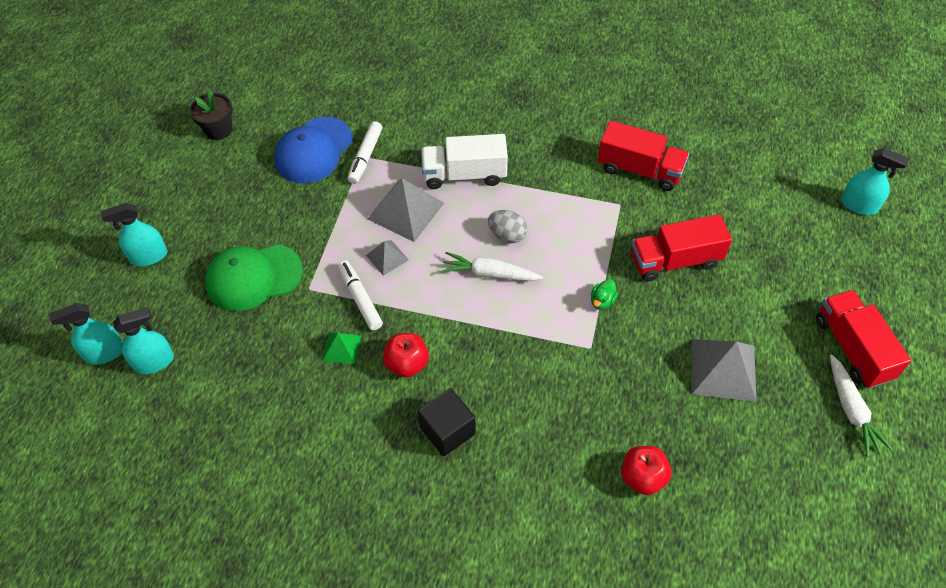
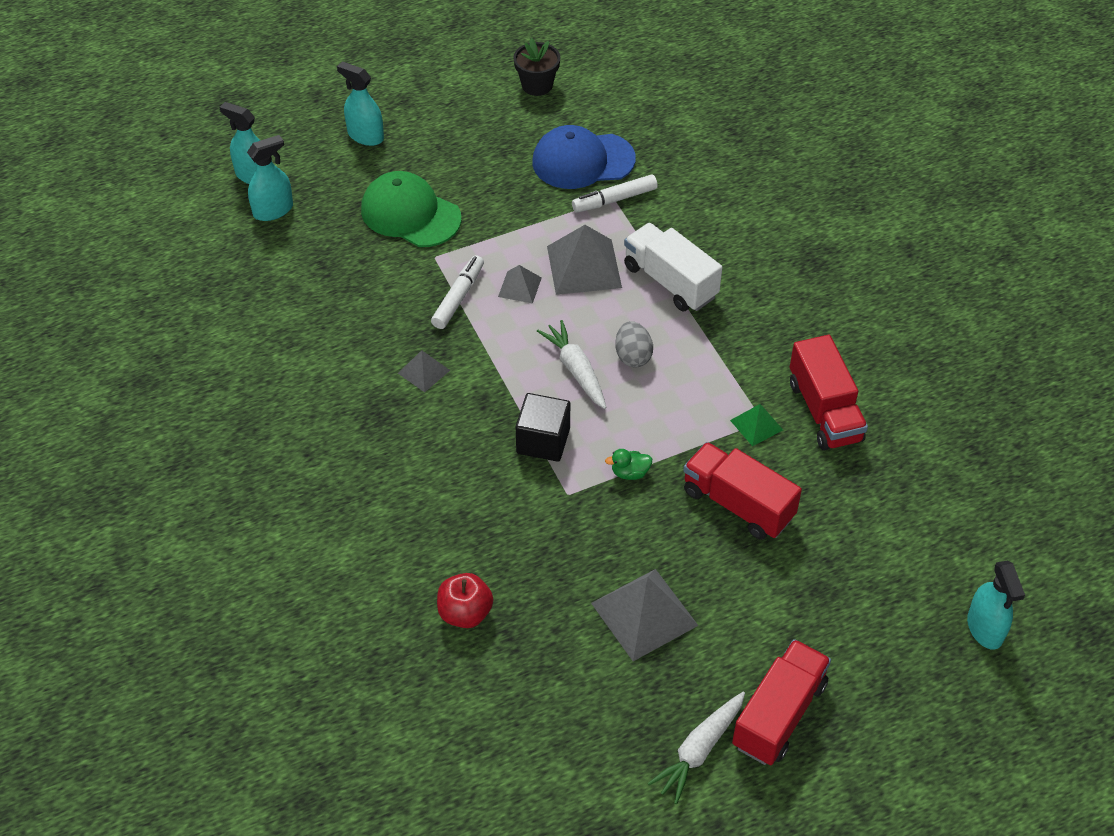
camera: 50 degrees right, 5 degrees down
turquoise spray bottle [113,307,174,374] -> turquoise spray bottle turned 60 degrees counterclockwise [247,135,293,221]
green pyramid [323,332,361,364] -> green pyramid moved to [730,404,783,446]
red apple [383,333,429,377] -> grey pyramid [398,350,450,392]
black cube [418,388,476,456] -> black cube moved to [515,393,570,462]

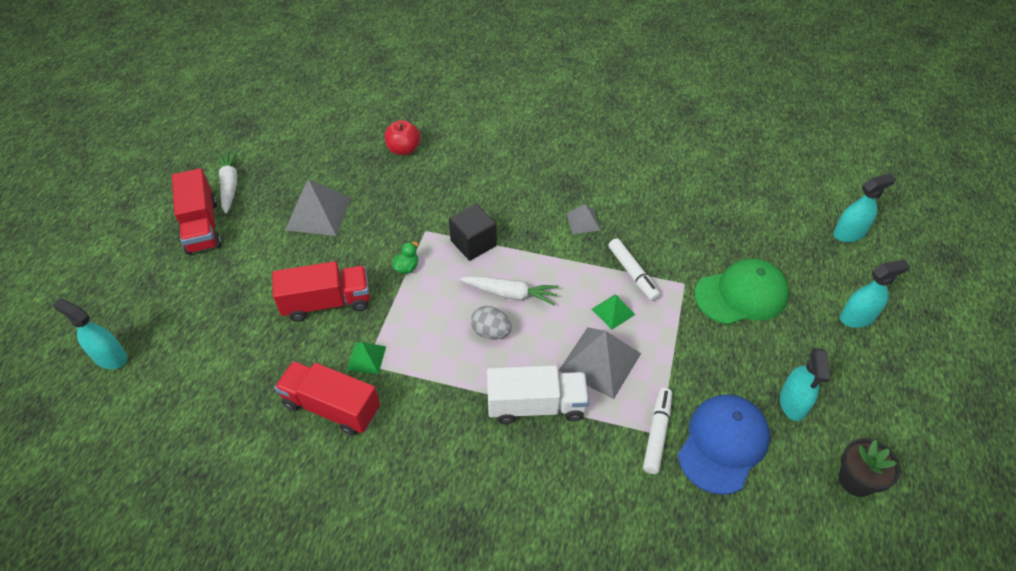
camera: 130 degrees right, 0 degrees up
turquoise spray bottle [247,135,293,221] -> turquoise spray bottle moved to [780,348,830,421]
grey pyramid [498,265,542,304] -> green pyramid [592,295,635,330]

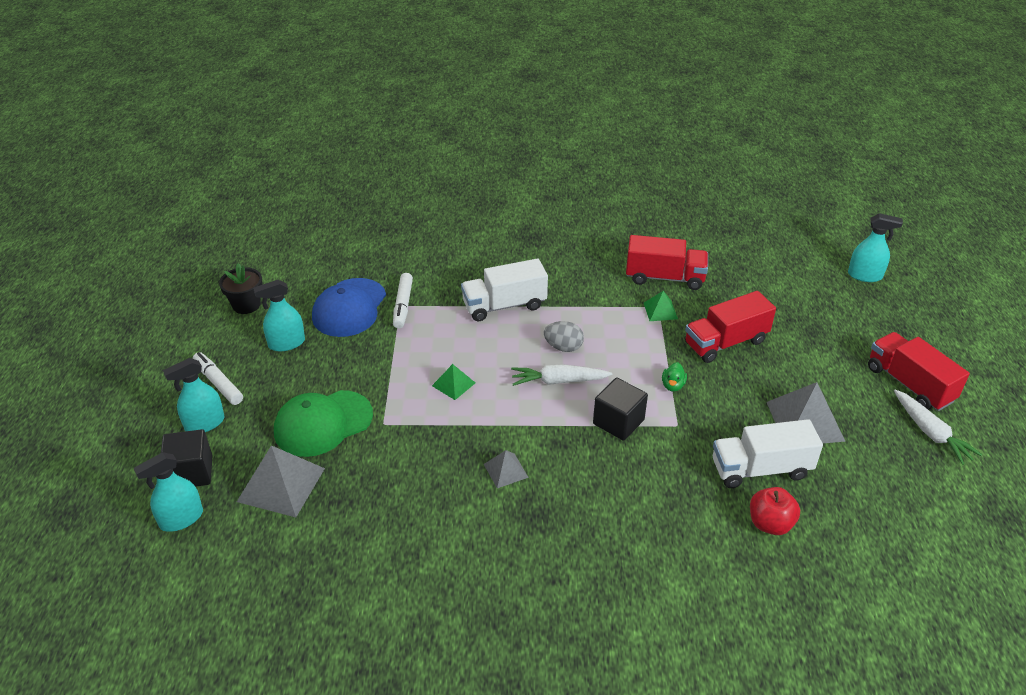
camera: 165 degrees right, 10 degrees down
grey pyramid [559,327,641,399] -> grey pyramid moved to [237,445,325,517]
white marker [609,238,660,301] -> white marker moved to [193,352,243,405]
turquoise spray bottle [780,348,830,421] -> turquoise spray bottle turned 105 degrees counterclockwise [253,280,305,351]
none -> black cube [161,429,213,487]
none -> white truck [713,419,823,488]

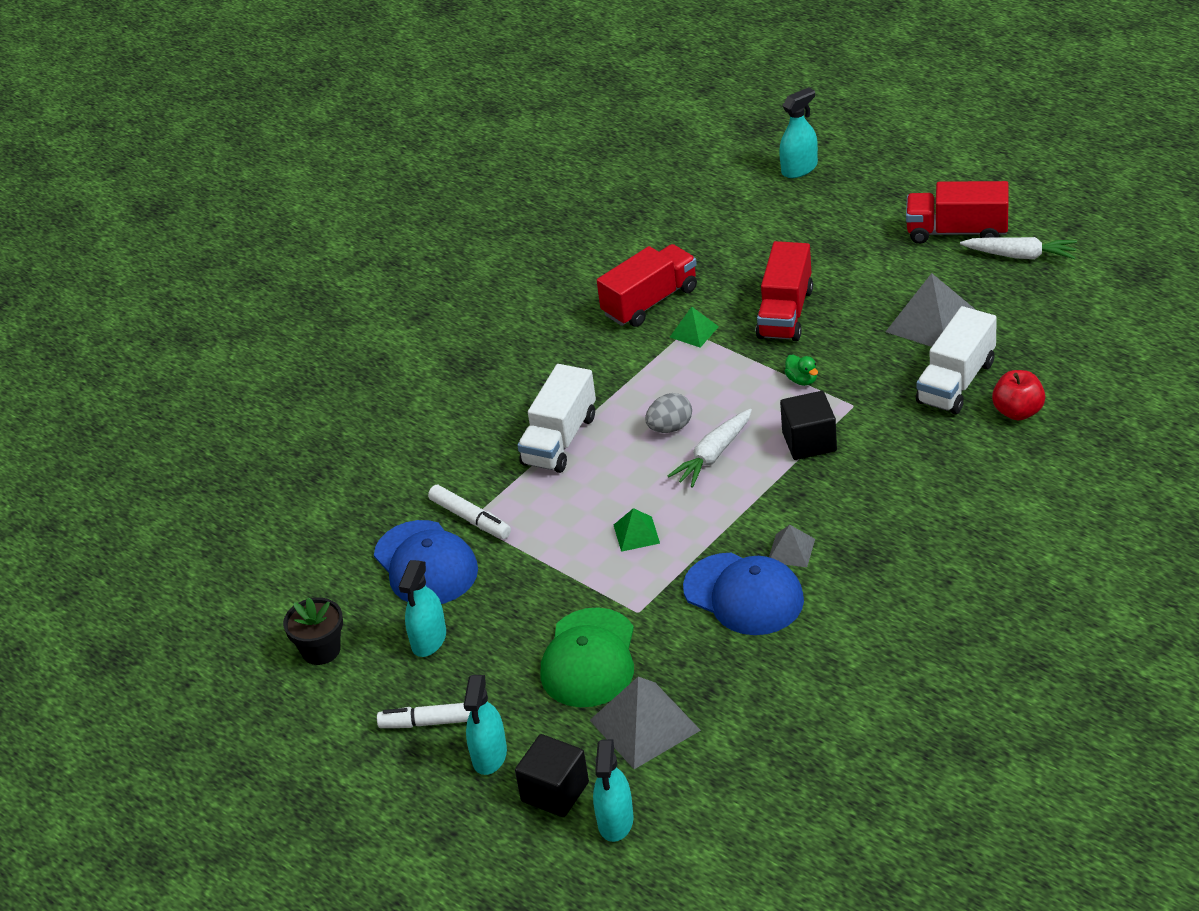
camera: 45 degrees left, 0 degrees up
none -> blue cap [683,553,804,635]

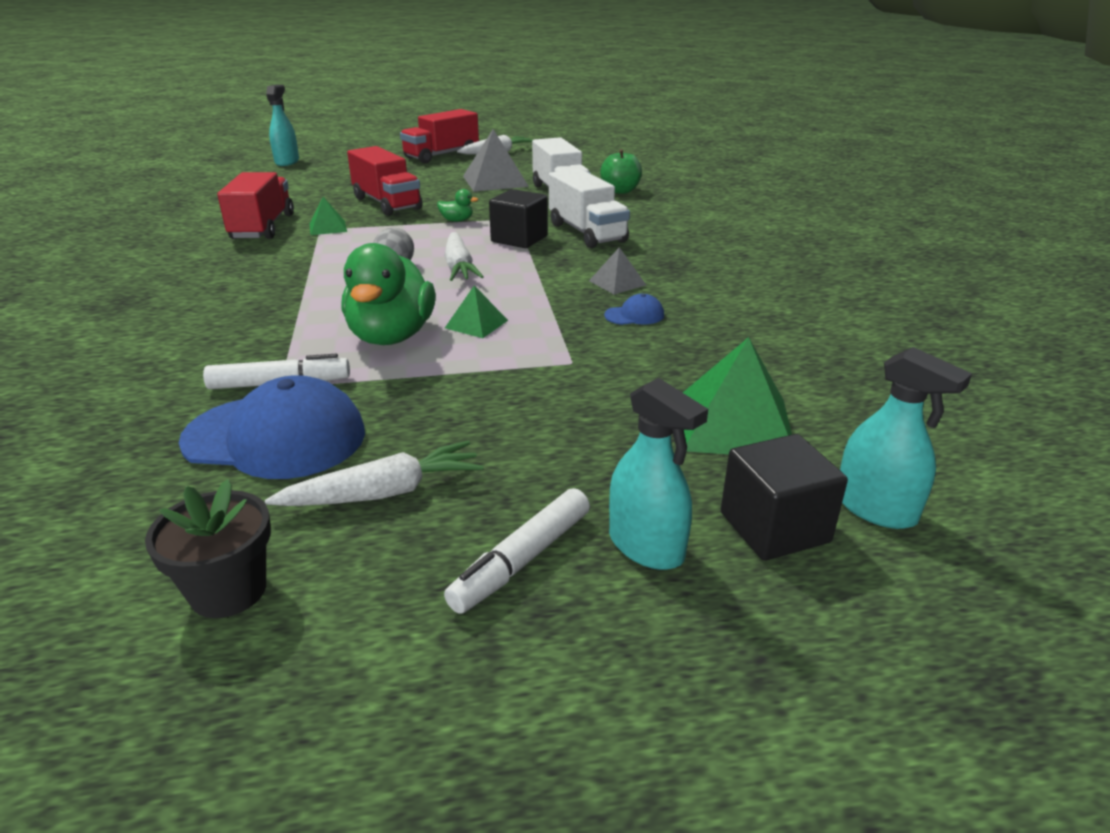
camera: 55 degrees left, 10 degrees down
turquoise spray bottle [398,560,446,657] -> white carrot [265,441,483,506]
white truck [517,364,596,473] -> white truck moved to [549,169,630,248]
green cap [540,607,634,707] -> none
grey pyramid [590,677,701,769] -> green pyramid [683,337,792,454]
blue cap [683,553,804,635] -> blue cap [604,294,664,325], size x0.44
red apple [992,370,1045,420] -> green apple [600,149,642,194]
none -> green duck [341,243,435,345]

